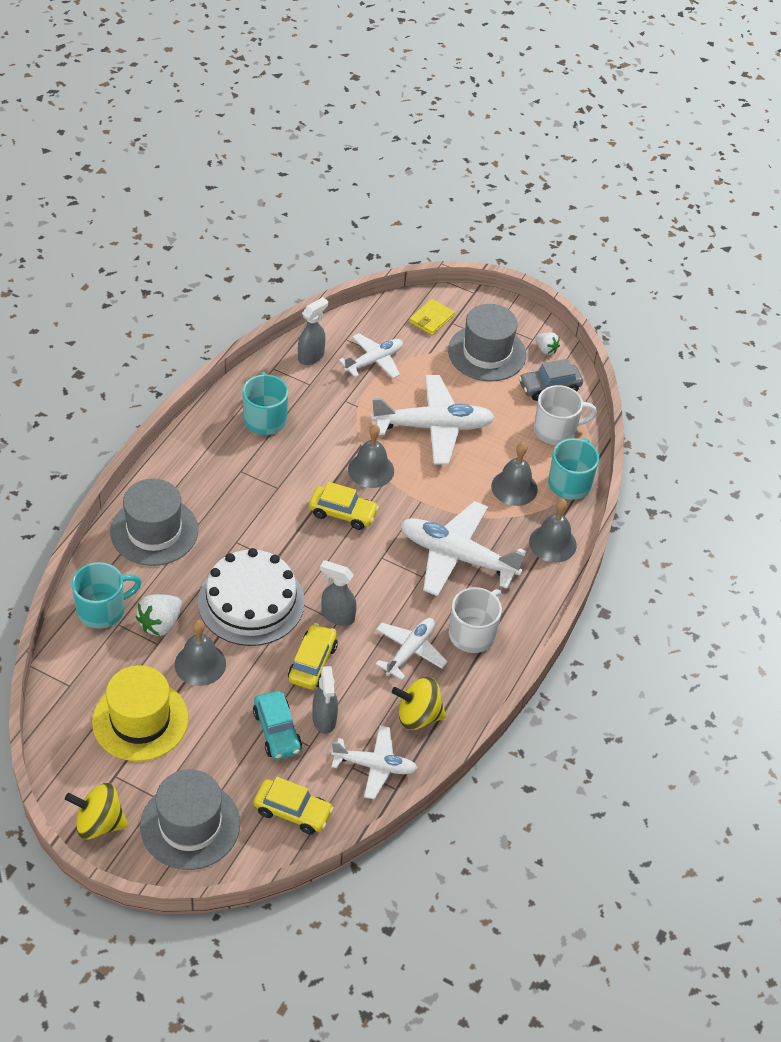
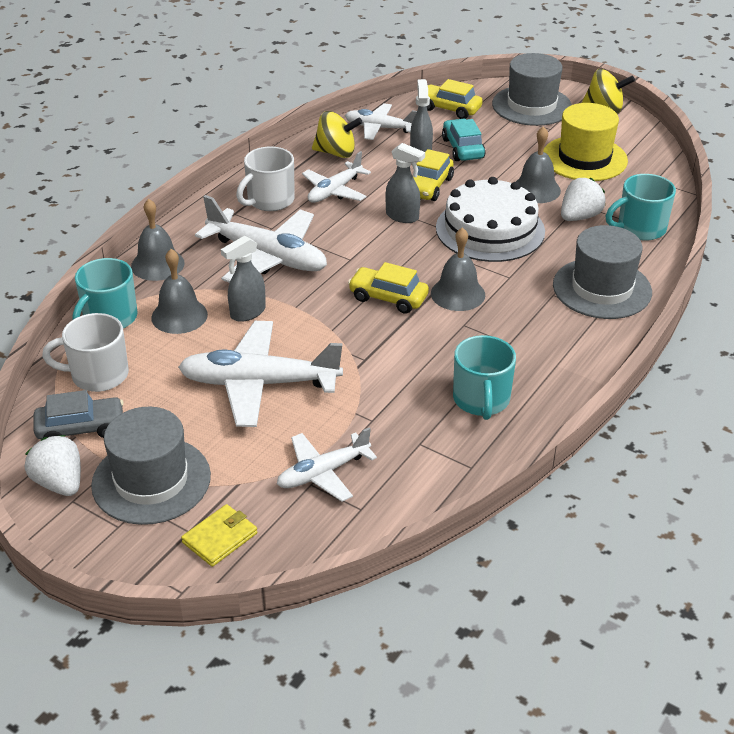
camera: 170 degrees left, 10 degrees down
grey spray bottle [298,297,328,365] -> grey spray bottle moved to [221,236,266,322]
grey bell [348,424,394,488] -> grey bell moved to [431,227,485,311]
white strawberry [535,332,560,355] -> white strawberry [24,435,81,496], size x1.60

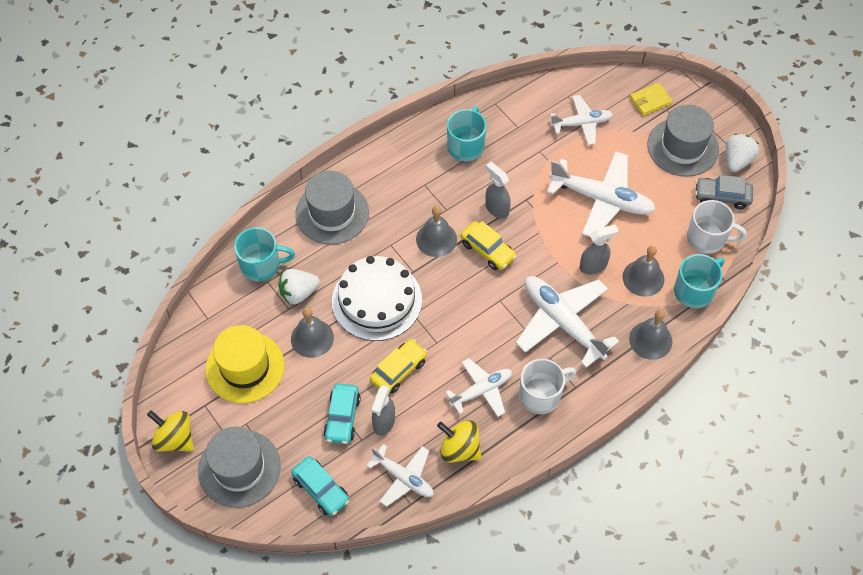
camera: 160 degrees left, 20 degrees up
white strawberry [24,435,81,496] -> white strawberry turned 135 degrees counterclockwise [726,134,759,172]
grey spray bottle [386,143,425,223] -> grey spray bottle moved to [485,162,511,219]
yellow car [427,79,483,119] -> turquoise car [291,456,350,516]

